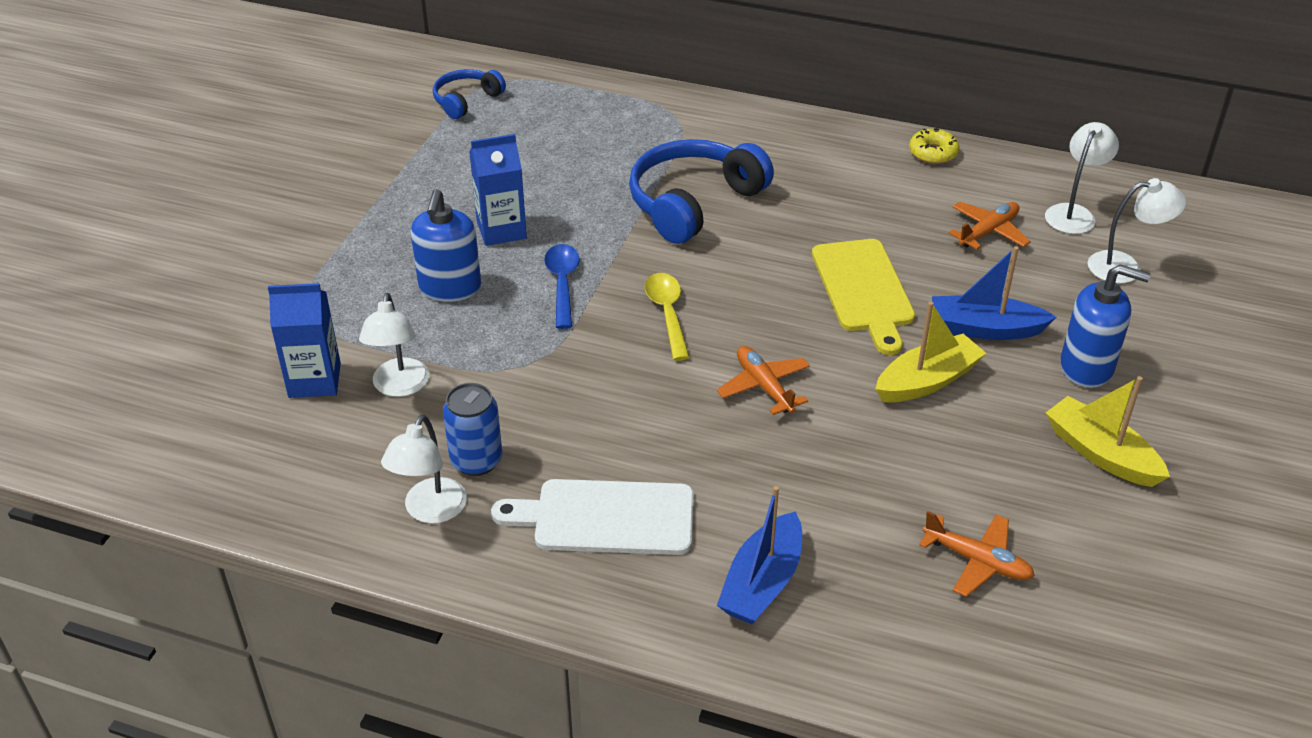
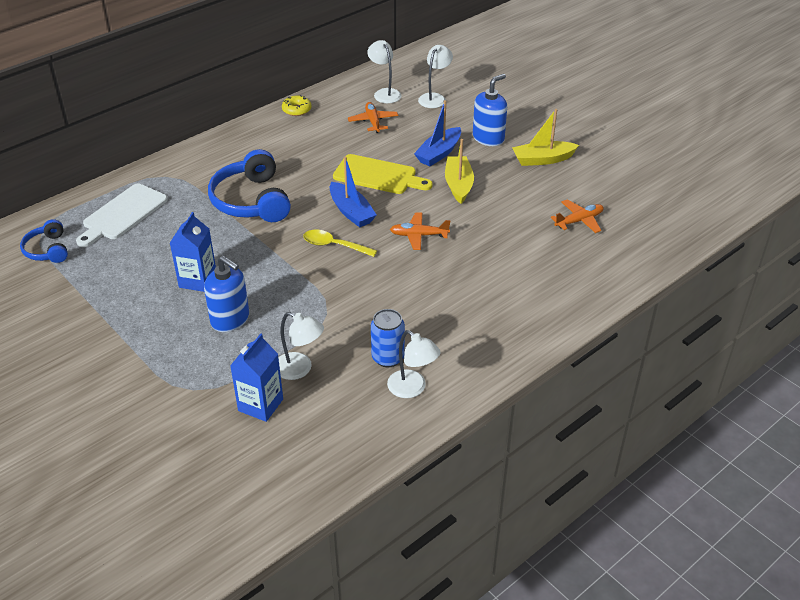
camera: 60 degrees left, 0 degrees up
white cutting board [491,479,694,555] -> white cutting board moved to [76,184,168,247]
blue spoon [544,244,580,329] -> none
blue boat [717,486,802,624] -> blue boat moved to [330,157,377,228]

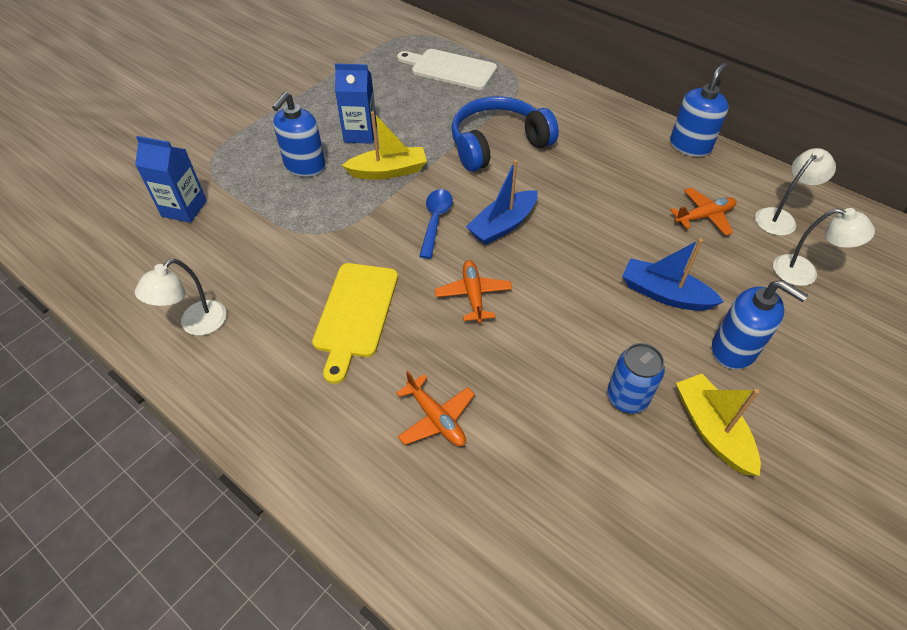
camera: 80 degrees right, 10 degrees up
blue headphones [20,219,68,263] -> none
white lamp [279,312,324,380] -> none
yellow donut [282,95,311,116] -> blue soap dispenser [670,63,729,157]
yellow spoon [303,230,377,257] -> blue spoon [419,189,453,259]
yellow cutting board [333,154,433,194] -> yellow cutting board moved to [312,263,398,384]
blue can [371,309,405,367] -> blue can moved to [607,343,665,413]
yellow boat [445,139,474,204] -> yellow boat moved to [342,111,427,179]
orange plane [551,200,604,233] -> orange plane moved to [396,371,475,446]

